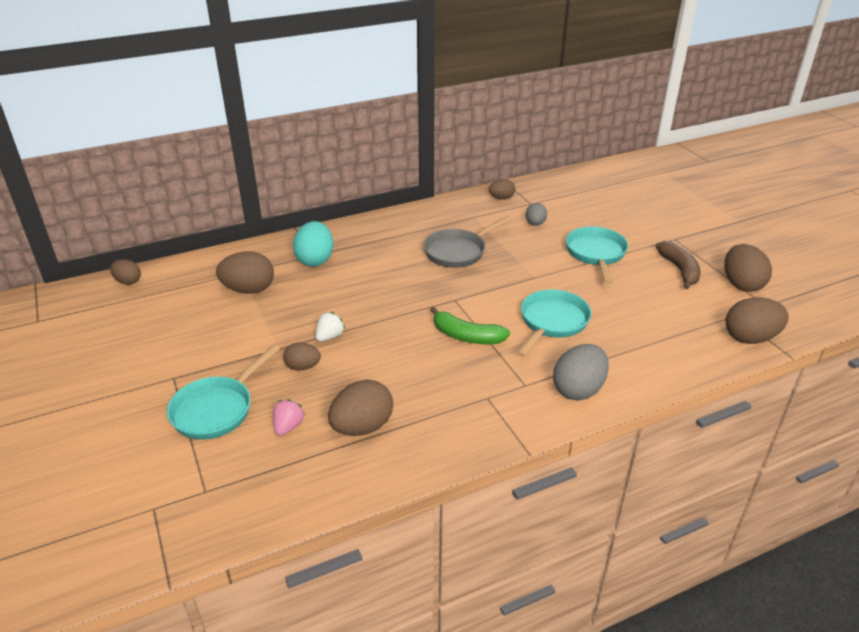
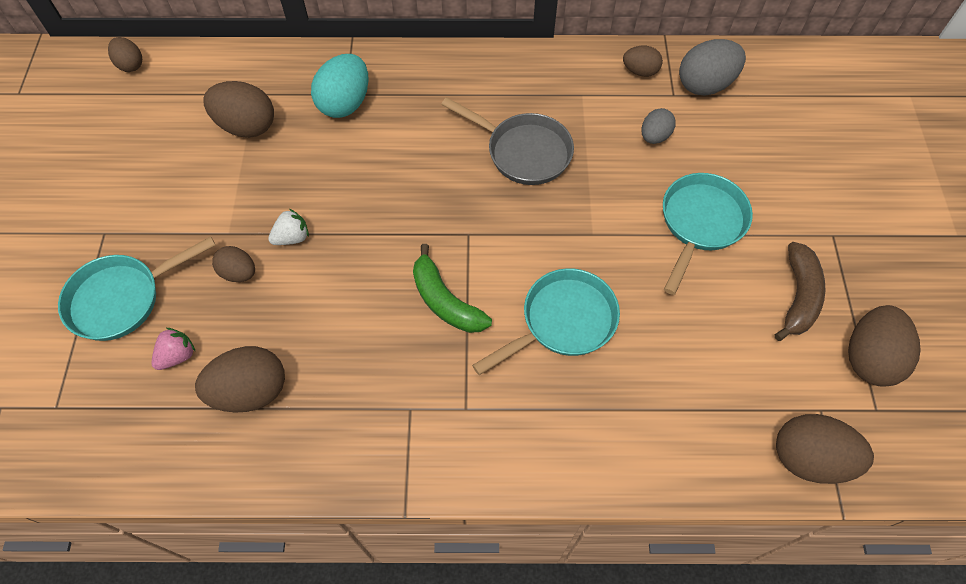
camera: 25 degrees right, 25 degrees up
grey pan [423,216,512,268] -> grey pan turned 135 degrees counterclockwise [441,97,574,185]
grey egg [553,344,609,400] -> grey egg moved to [679,39,746,96]

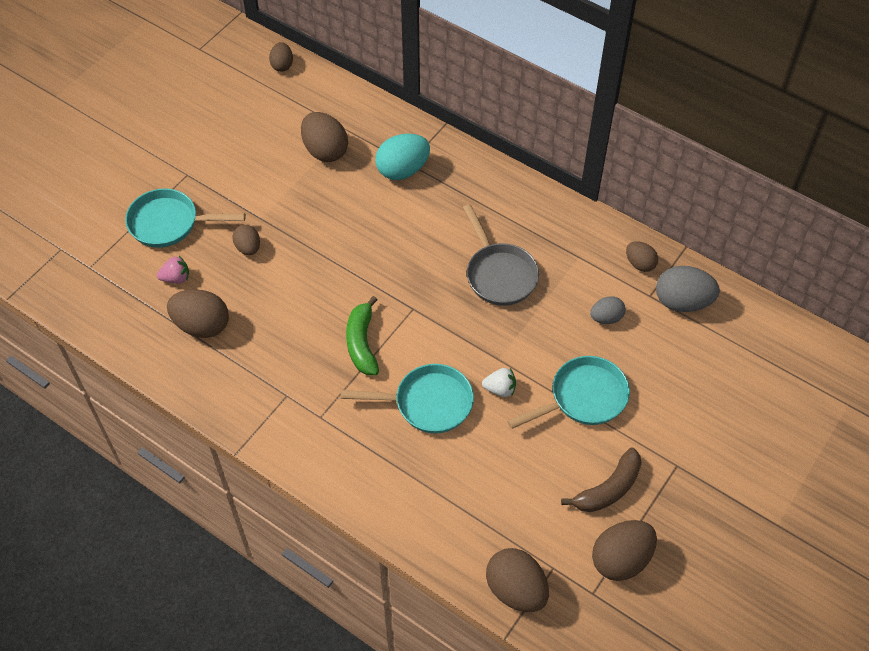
camera: 35 degrees right, 5 degrees down
white strawberry [268,209,309,245] -> white strawberry moved to [482,368,516,397]

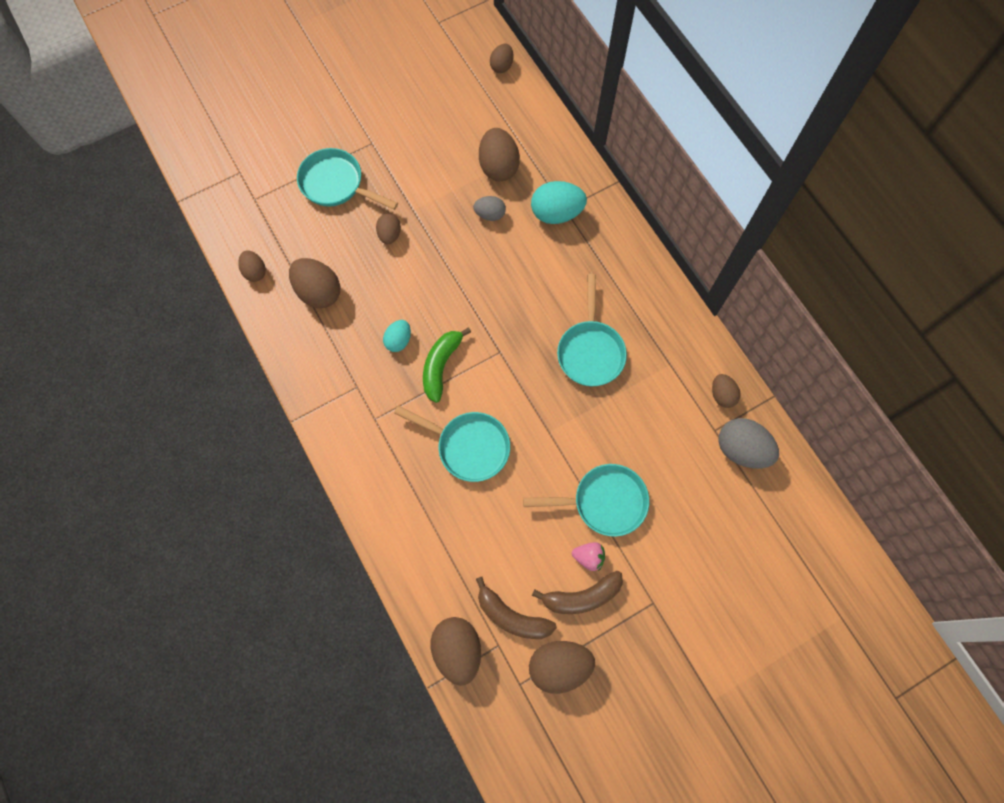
camera: 25 degrees right, 15 degrees up
pink strawberry [157,256,189,284] -> pink strawberry moved to [572,542,605,571]
grey pan [463,204,539,306] -> turquoise pan [557,274,627,386]
white strawberry [482,368,516,397] -> none
grey egg [590,296,626,324] -> grey egg moved to [473,196,506,221]
none -> brown egg [238,250,266,282]
none -> turquoise egg [383,320,411,352]
none -> brown banana [476,577,557,639]

